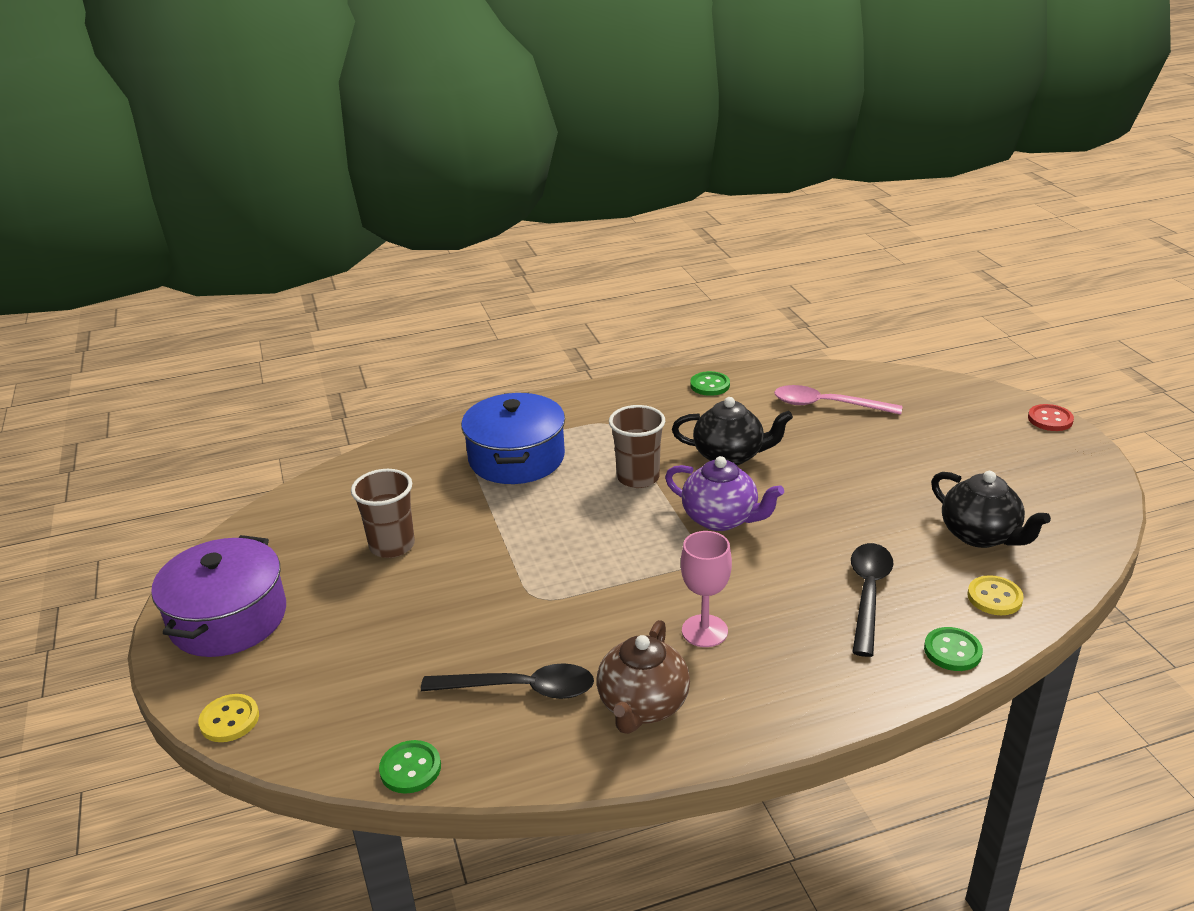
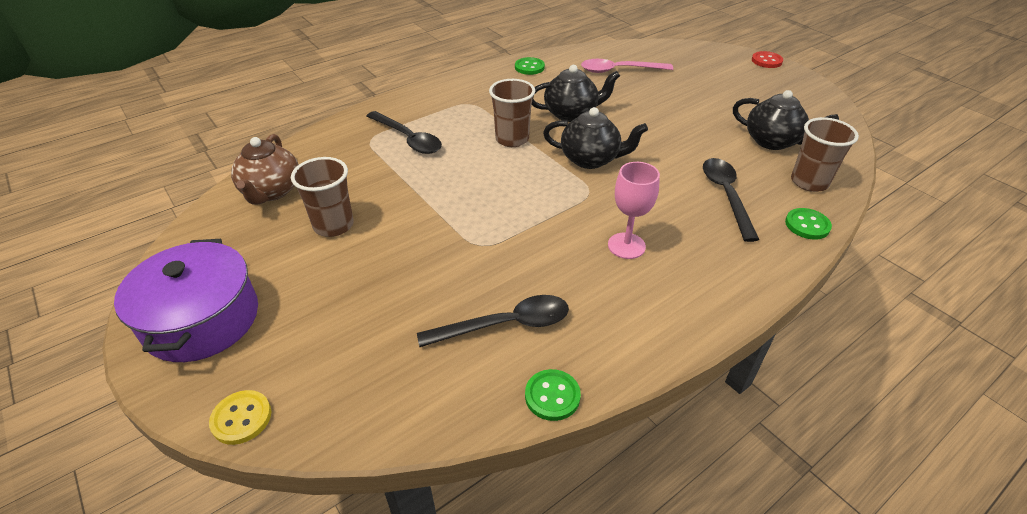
camera: 20 degrees left, 10 degrees up
green button [379,740,441,794] -> green button moved to [525,369,581,421]
blue pot [461,393,565,484] -> black spoon [366,111,442,154]
brown teapot [597,620,690,734] -> brown teapot moved to [231,134,299,205]
purple teapot [665,456,784,531] -> black teapot [543,107,648,169]
yellow button [967,575,1024,615] -> brown cup [791,117,859,192]

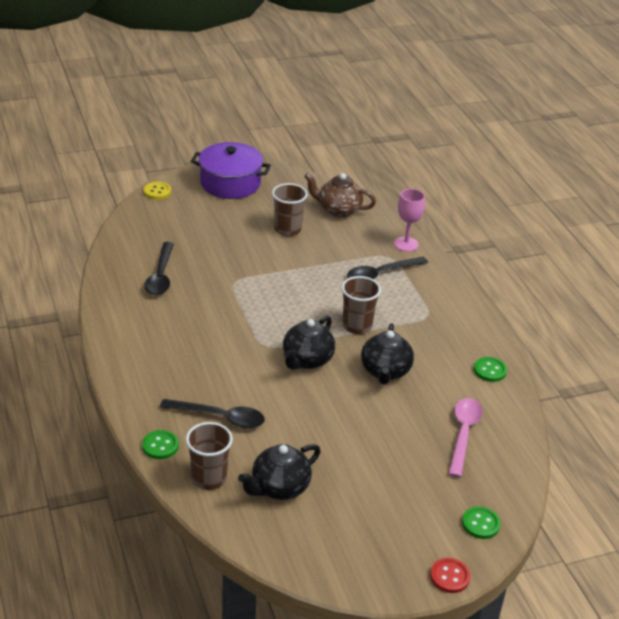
camera: 105 degrees right, 5 degrees down
green button [525,369,581,421] -> green button moved to [462,506,501,539]
pink goblet [608,162,660,259] -> pink goblet moved to [394,189,425,252]

